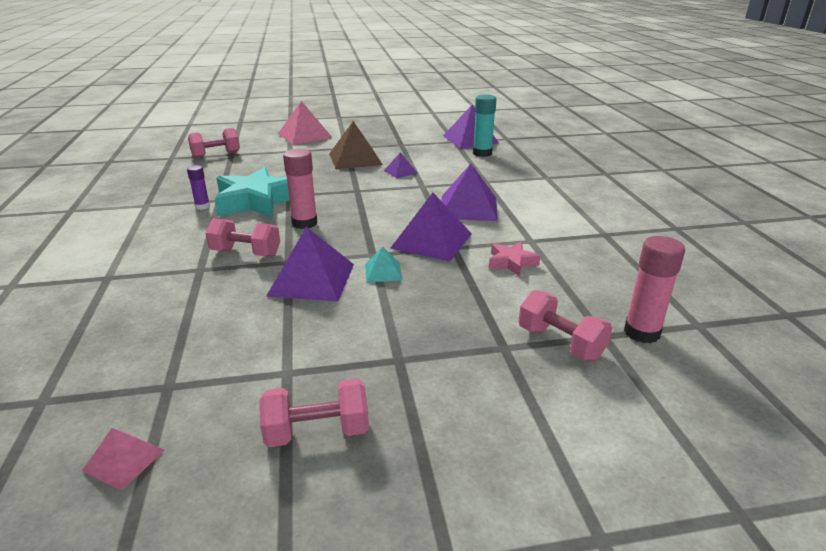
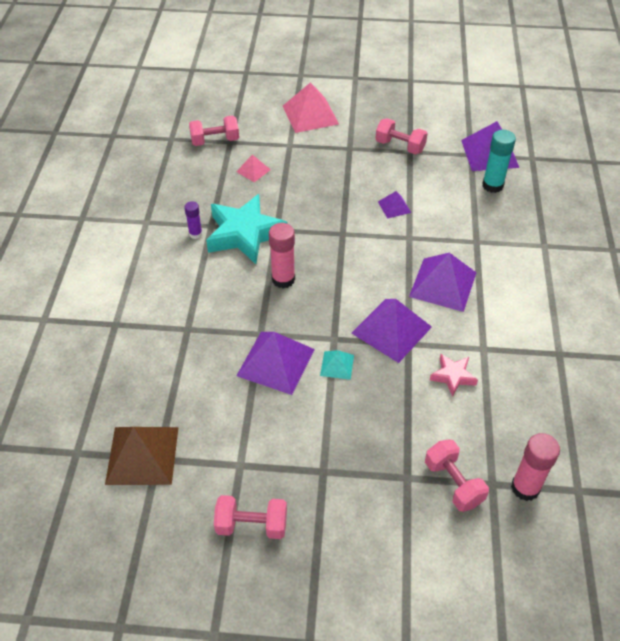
camera: 15 degrees right, 20 degrees up
pink pyramid [82,428,165,491] -> pink pyramid moved to [236,155,271,182]
pink dumbbell [206,218,280,257] -> pink dumbbell moved to [375,118,428,155]
brown pyramid [329,121,383,169] -> brown pyramid moved to [105,427,179,485]

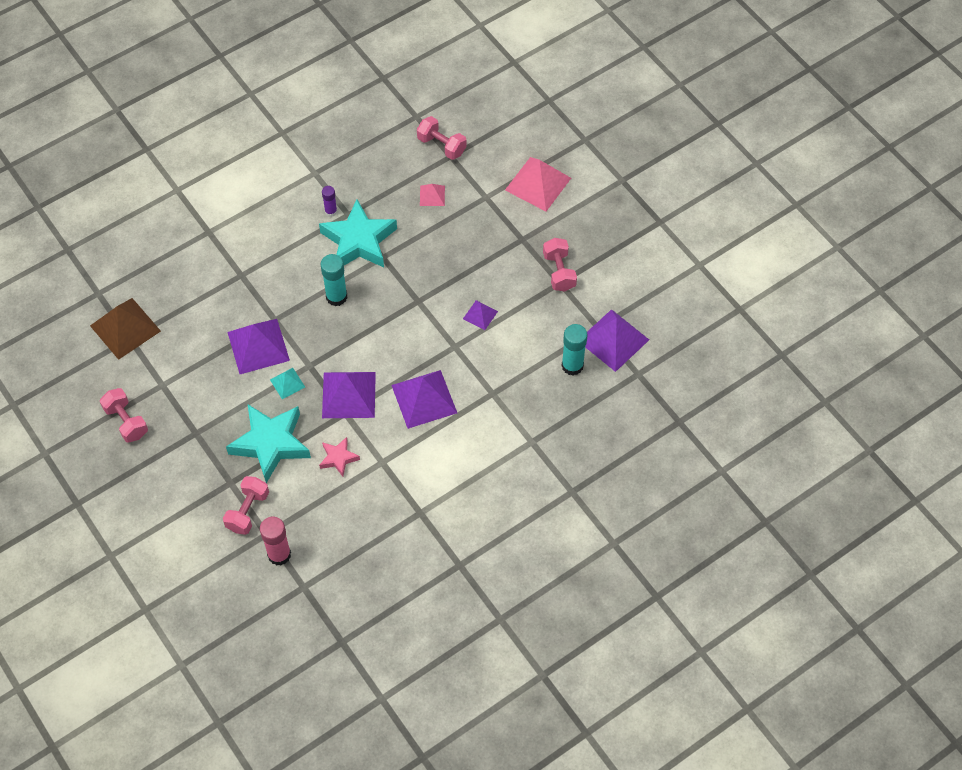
camera: 50 degrees right, 10 degrees up
pink glue stick [269,223,295,288] -> turquoise glue stick [320,254,347,306]
none -> turquoise star [226,404,311,483]

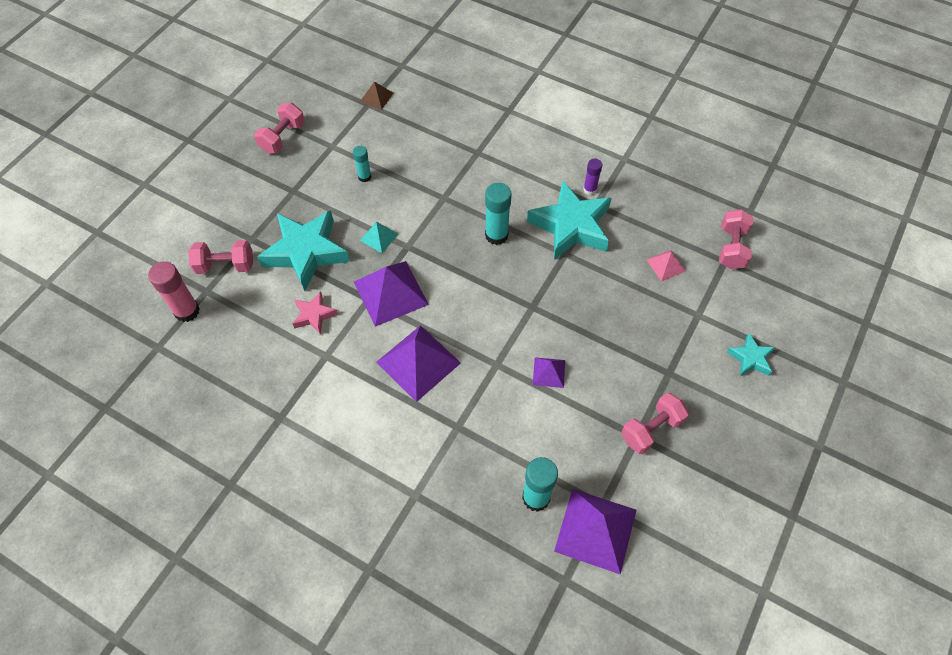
camera: 65 degrees right, 0 degrees up
brown pyramid [90,298,161,360] -> brown pyramid [360,82,393,110], size x0.51
purple pyramid [228,319,290,374] -> none
pink pyramid [505,157,571,211] -> turquoise star [726,333,775,376]
none -> turquoise glue stick [353,146,372,182]

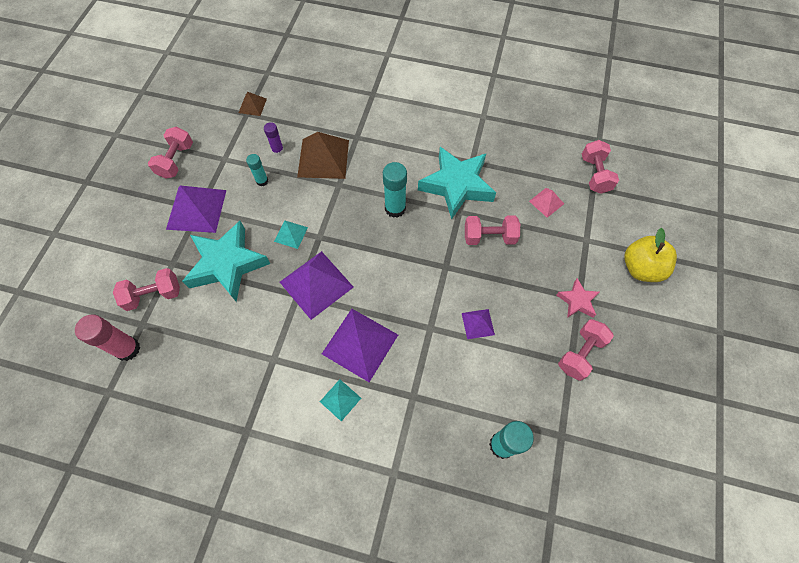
camera: 15 degrees left, 5 degrees up
pink star [293,291,338,335] -> pink star moved to [556,278,600,318]
purple pyramid [554,489,636,575] -> purple pyramid moved to [166,185,226,233]
purple glue stick [583,159,602,195] -> purple glue stick moved to [264,122,284,156]
turquoise star [726,333,775,376] -> yellow apple [624,228,677,282]
none -> brown pyramid [297,132,349,179]
none -> turquoise pyramid [320,379,361,421]
none -> pink dumbbell [465,215,520,245]

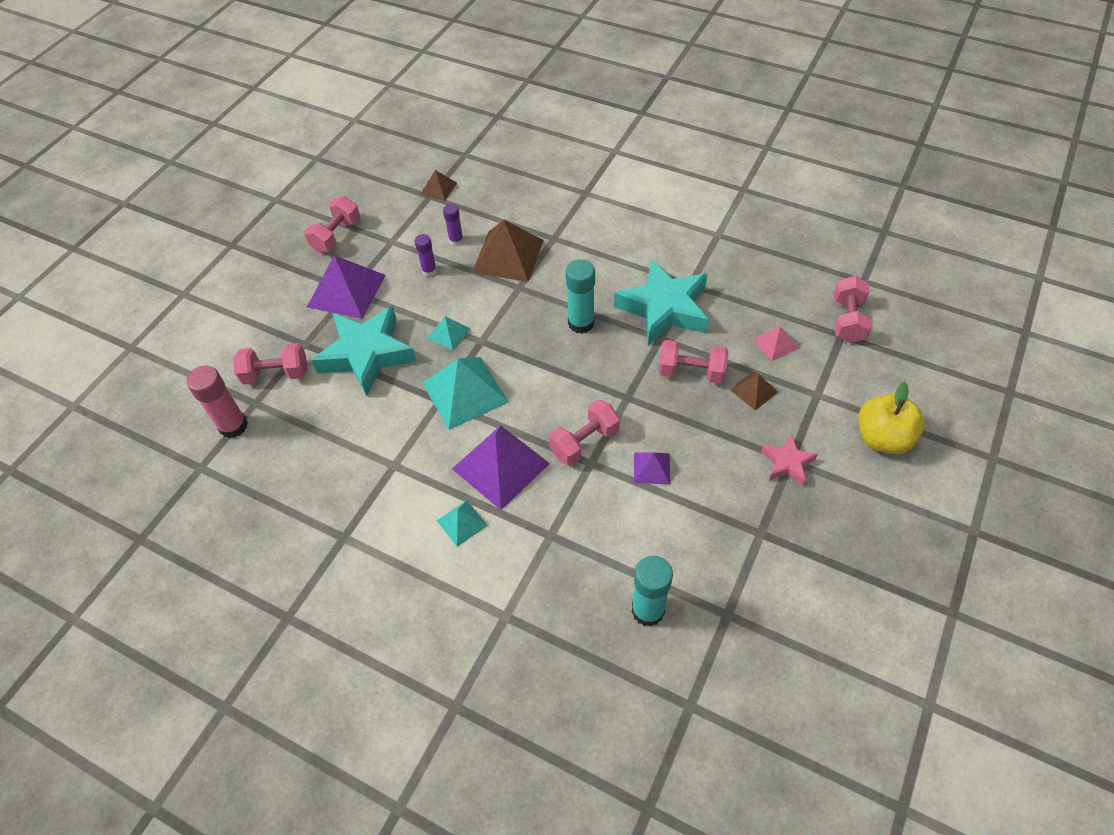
camera: 15 degrees right, 10 degrees down
turquoise glue stick [246,154,268,186] -> purple glue stick [415,234,437,277]
purple pyramid [280,251,354,320] -> turquoise pyramid [422,357,509,430]
pink dumbbell [558,319,614,381] -> pink dumbbell moved to [549,400,620,466]
none -> brown pyramid [730,372,778,410]

